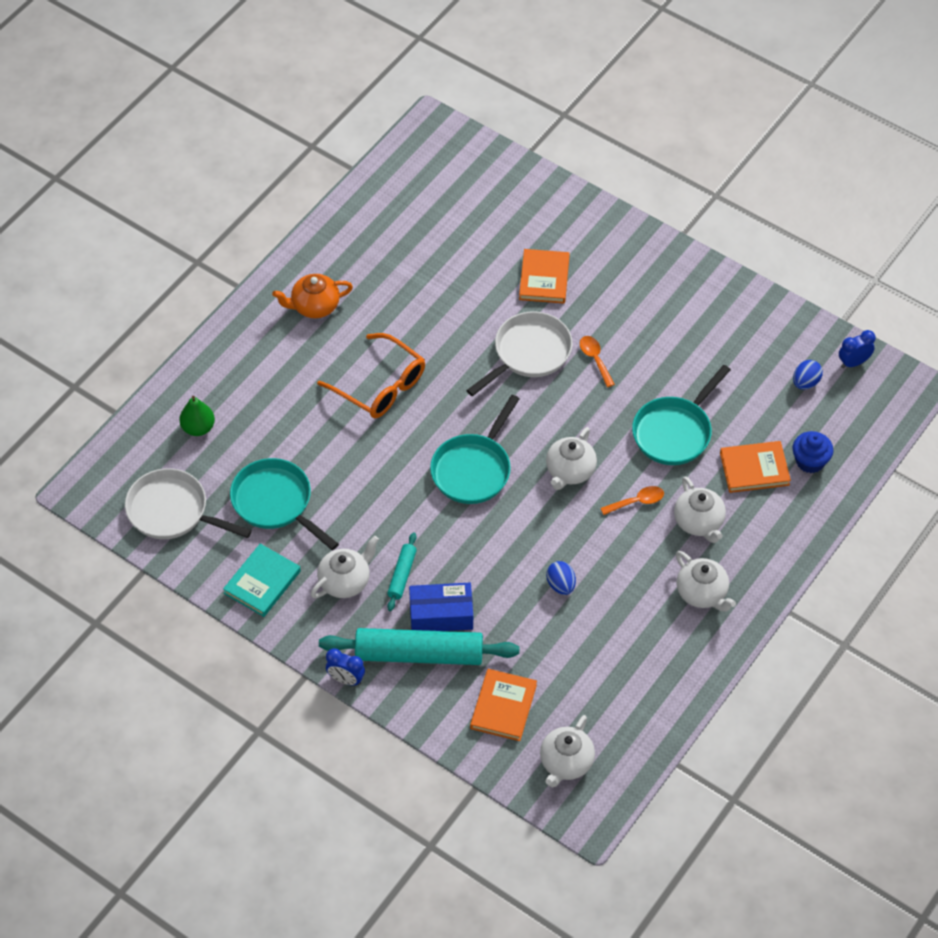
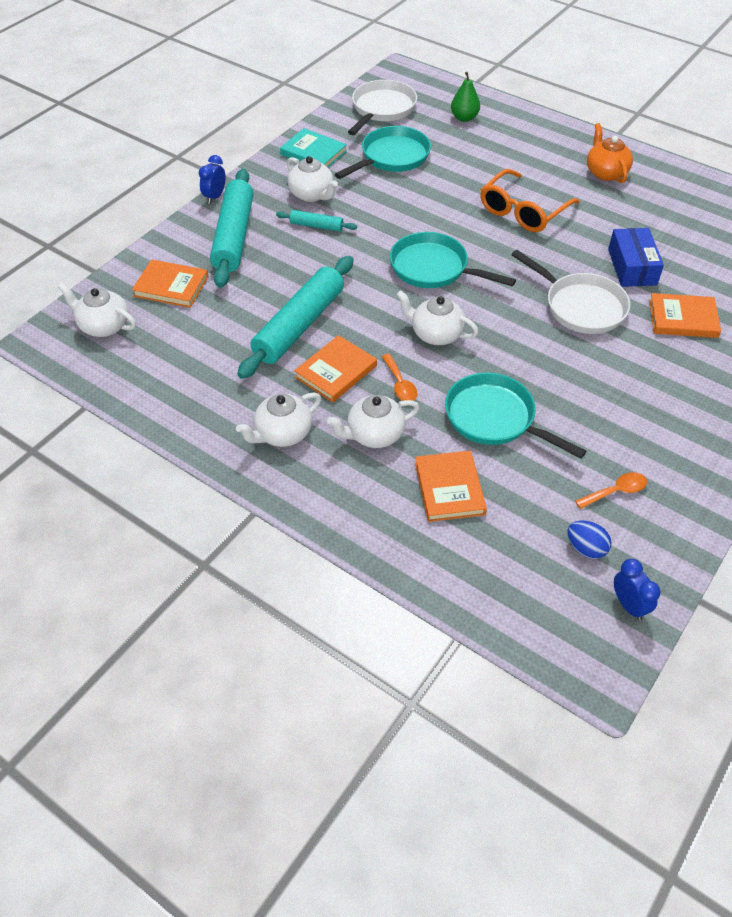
camera: 90 degrees right, 5 degrees down
blue box [409,583,473,631] -> blue box moved to [608,228,664,287]
blue egg [546,561,576,595] -> turquoise rolling pin [237,256,353,379]
orange spoon [580,336,615,387] -> orange spoon moved to [575,472,647,509]
blue cupcake [792,431,833,473] -> none
none -> orange book [294,335,377,402]

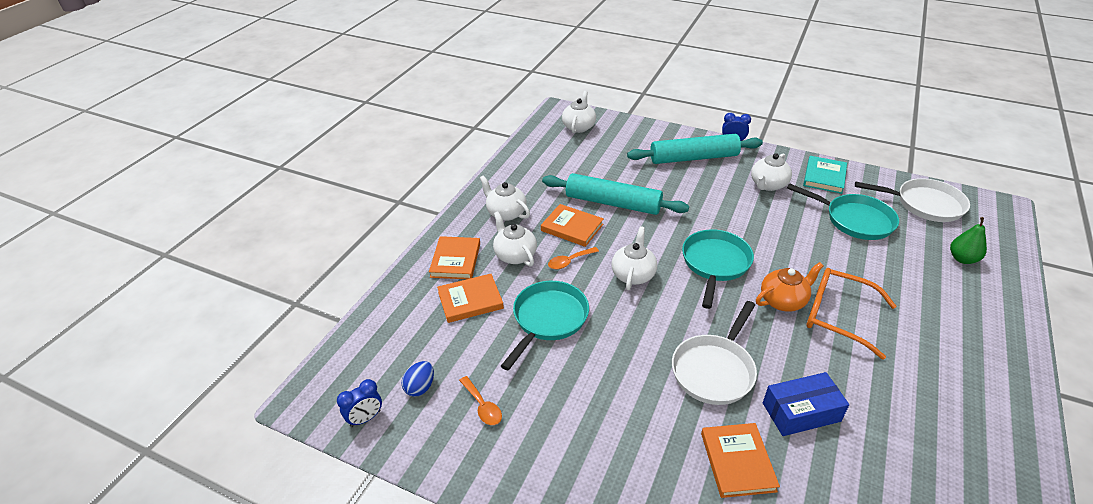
camera: 80 degrees right, 10 degrees down
orange book [132,259,208,308] -> orange book moved to [429,236,480,279]
turquoise rolling pin [276,210,357,231] -> none
orange teapot [587,123,633,183] -> orange teapot moved to [756,262,823,312]

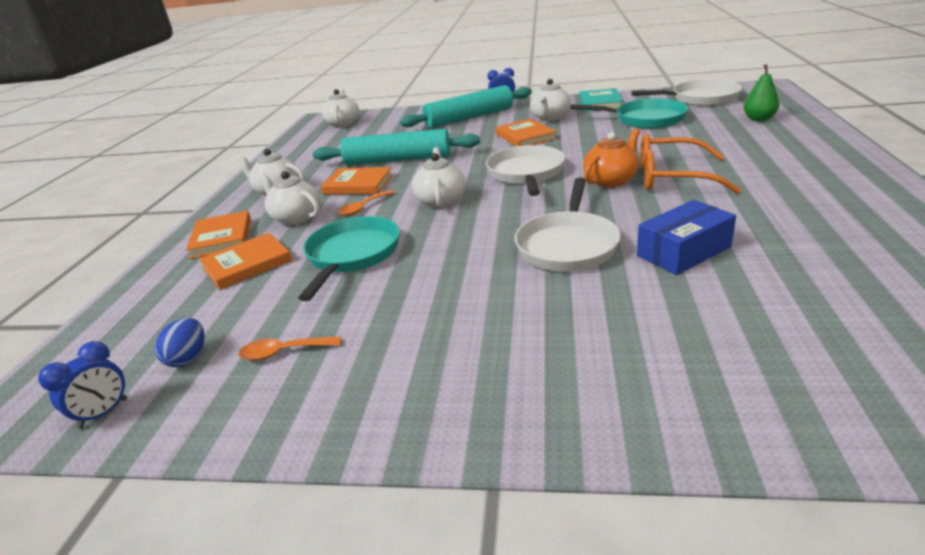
camera: 15 degrees left, 10 degrees down
orange spoon [459,376,502,425] -> orange spoon turned 135 degrees clockwise [239,336,341,360]
turquoise pan [682,229,754,309] -> white pan [486,145,565,196]
orange book [701,423,780,498] -> orange book moved to [496,118,557,146]

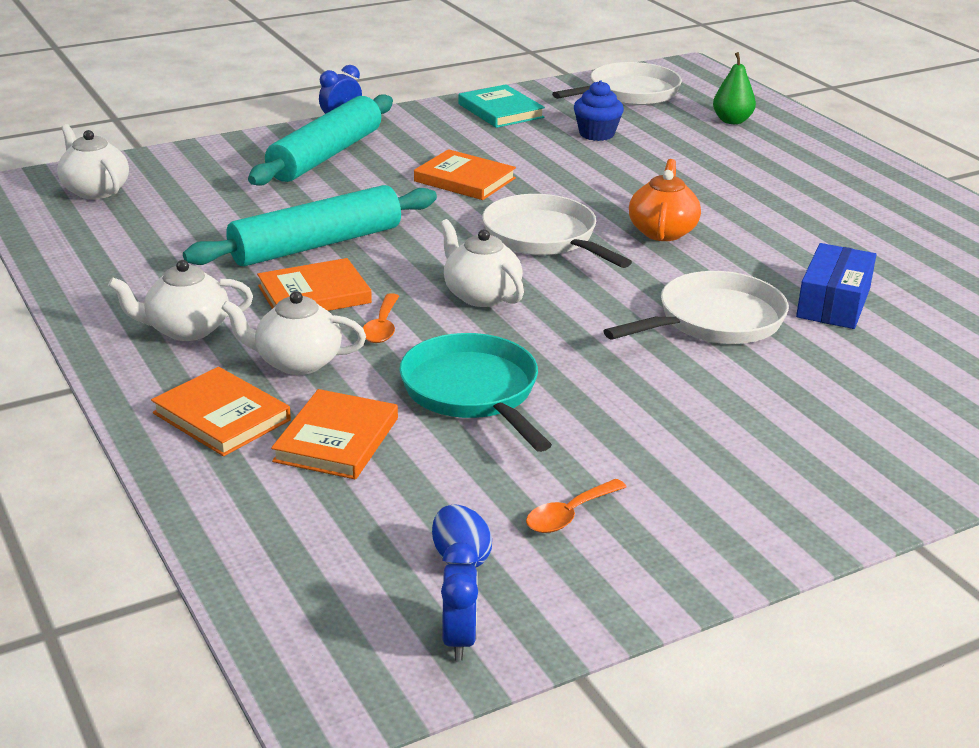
camera: 40 degrees left, 0 degrees up
white pan [515,178,621,271] -> white pan turned 105 degrees counterclockwise [604,271,789,344]
white teapot [530,79,571,121] -> none
turquoise pan [570,99,689,129] -> blue cupcake [574,81,624,141]
orange glasses [641,133,741,194] -> none

